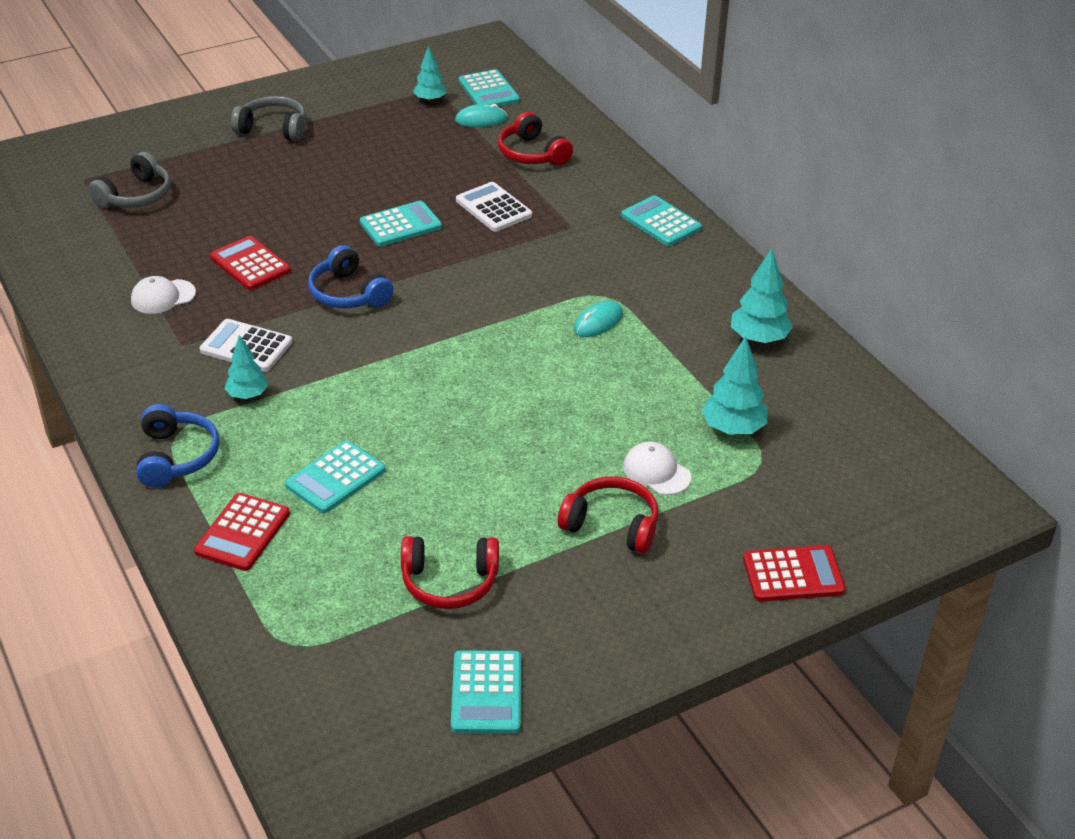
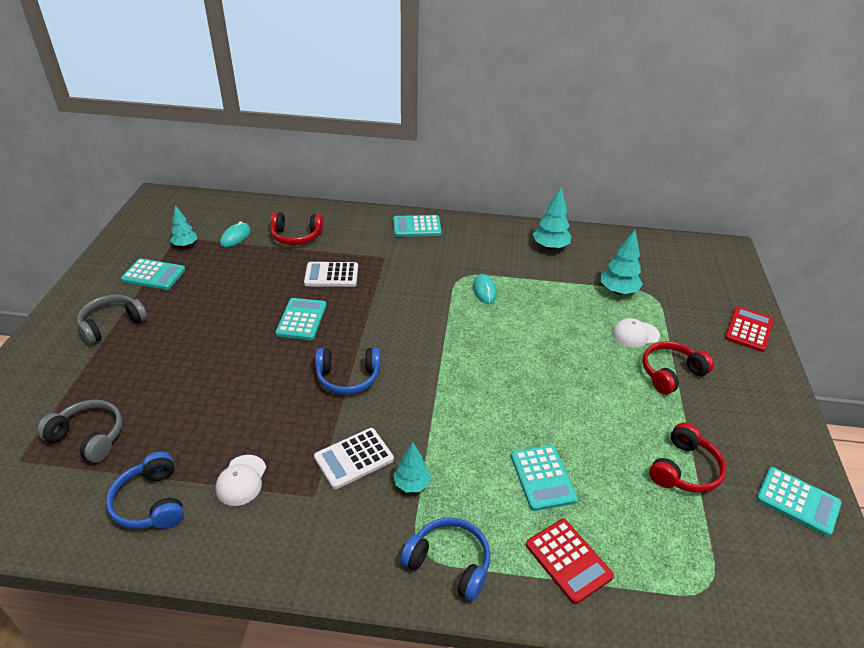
camera: 55 degrees left, 0 degrees up
grey headphones [88,152,171,208] -> grey headphones turned 45 degrees counterclockwise [37,400,122,463]
red calculator [210,236,291,290] -> none
turquoise calculator [459,69,520,107] -> turquoise calculator moved to [121,258,185,290]
none -> blue headphones [106,452,184,529]

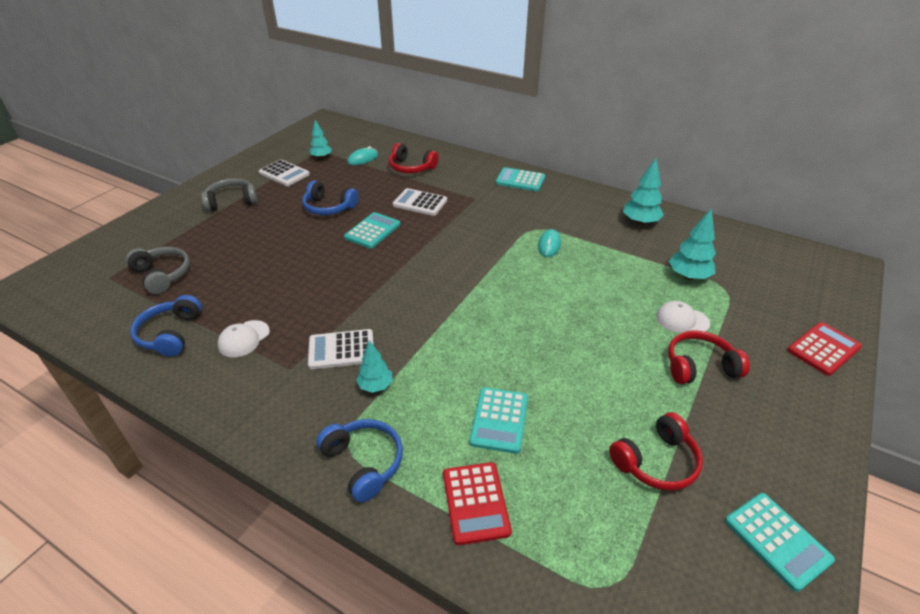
camera: 25 degrees right, 0 degrees up
turquoise calculator [121,258,185,290] -> white calculator [259,160,310,186]
blue headphones [315,348,380,395] -> blue headphones moved to [302,181,358,215]

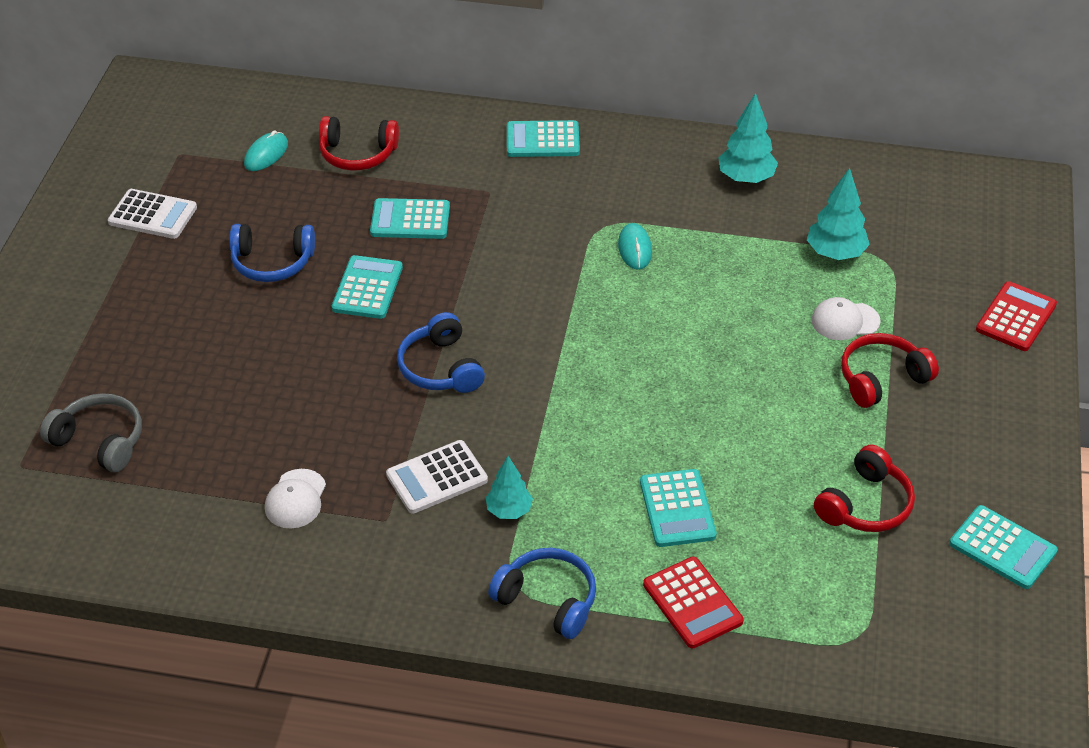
camera: 20 degrees left, 5 degrees up
blue headphones [130,295,202,357] -> blue headphones moved to [397,312,485,393]
grey headphones [201,178,258,212] -> none
turquoise tree [309,120,332,159] -> none
white calculator [393,188,447,216] -> turquoise calculator [370,198,450,239]

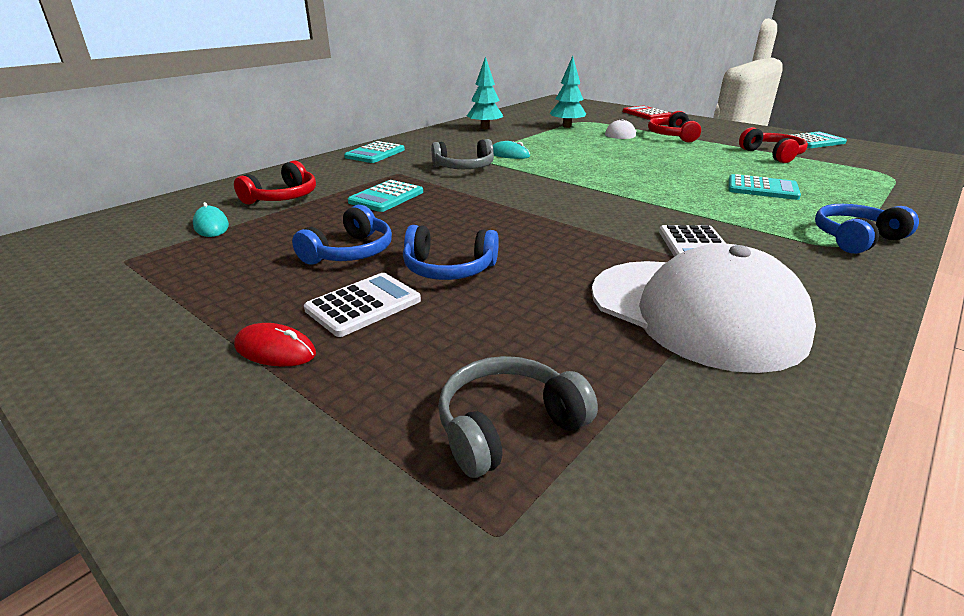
camera: 60 degrees left, 15 degrees down
white calculator [108,189,197,239] -> white calculator moved to [304,273,421,337]
white cap [265,469,326,528] -> white cap [591,243,816,373], size x2.50
turquoise calculator [332,255,403,319] -> none
blue headphones [397,312,485,393] -> blue headphones moved to [403,225,499,280]
turquoise tree [486,456,533,519] -> none
red calculator [643,557,743,648] -> none
none -> red mouse [234,323,316,366]
none -> grey headphones [431,139,494,169]

